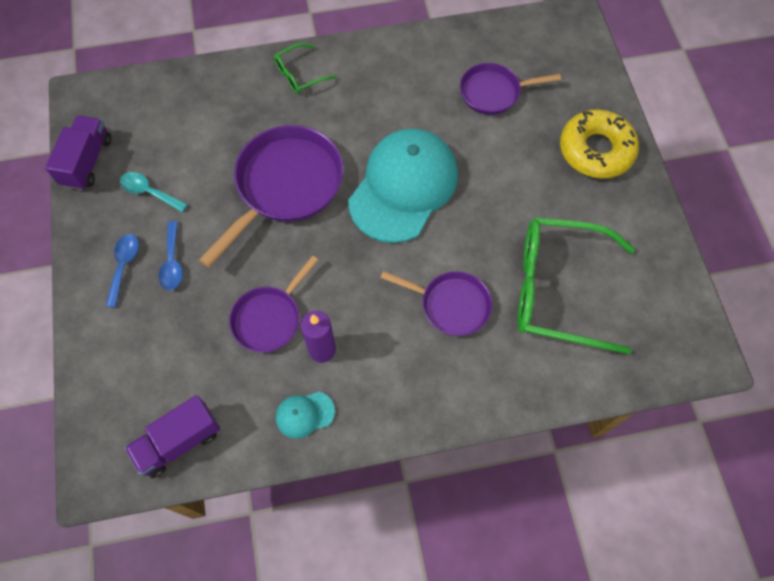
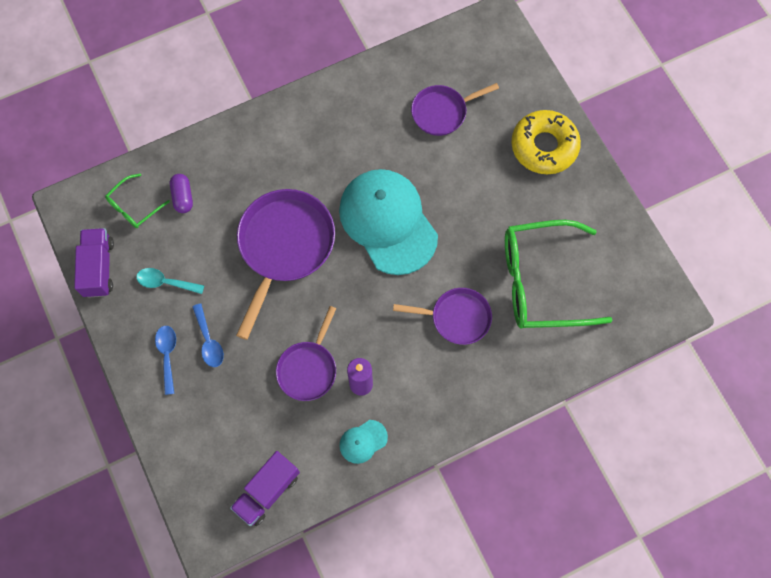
camera: 15 degrees left, 5 degrees up
green glasses [274,43,337,94] -> green glasses moved to [105,174,170,228]
turquoise cap [348,129,458,243] -> turquoise cap turned 45 degrees counterclockwise [339,169,438,275]
none -> purple capsule [170,174,193,213]

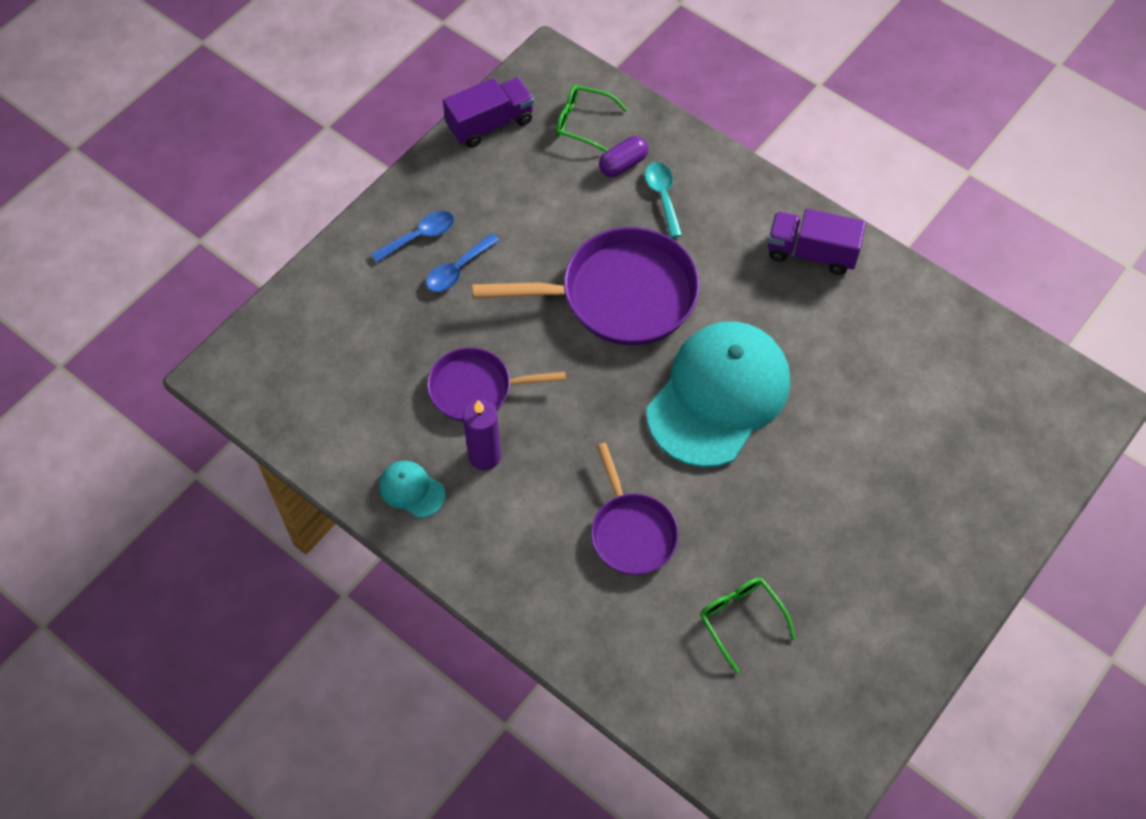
camera: 65 degrees right, 10 degrees down
turquoise spoon [136,268,204,294] -> turquoise spoon moved to [645,162,682,238]
purple truck [230,451,300,526] -> purple truck moved to [768,209,866,275]
purple pan [411,83,499,136] -> none
green glasses [505,220,613,329] -> green glasses [700,578,796,673], size x0.47
yellow donut [511,110,581,174] -> none

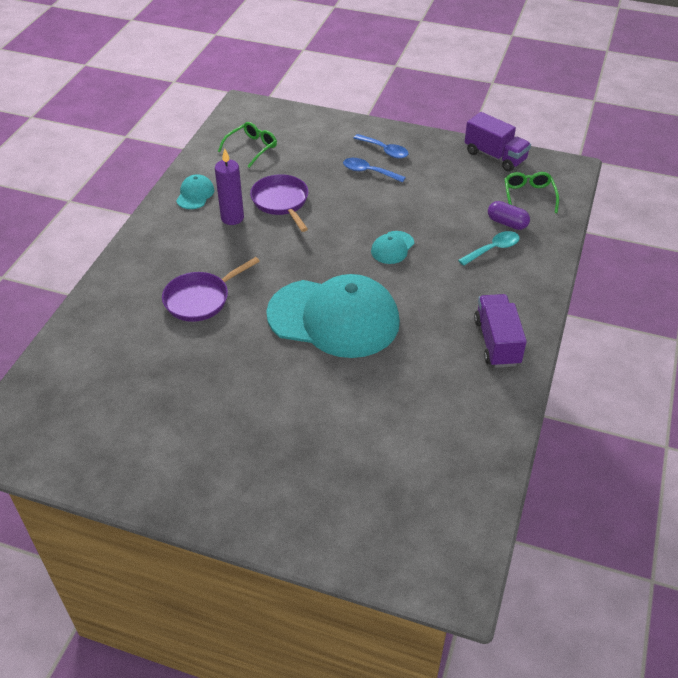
camera: 70 degrees right, 15 degrees down
purple pan [472,227,700,345] -> turquoise cap [371,231,414,264]
green glasses [700,578,796,673] -> green glasses moved to [218,122,277,168]

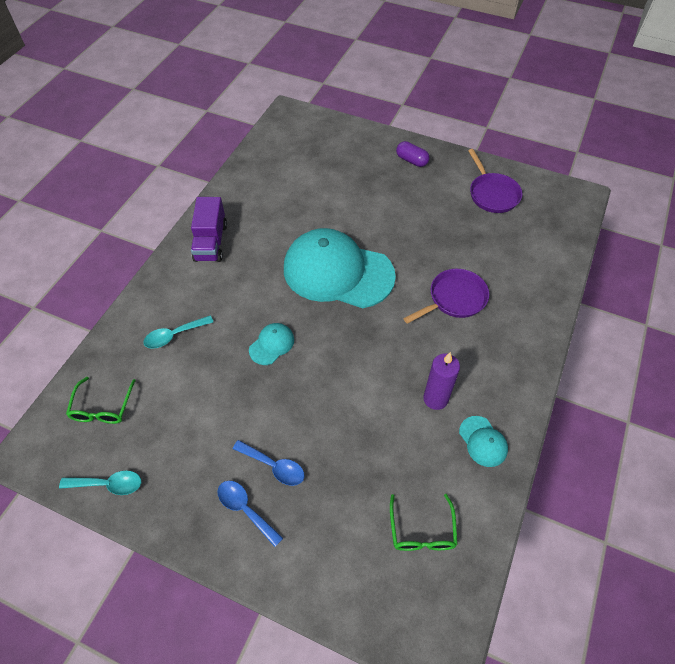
camera: 175 degrees left, 10 degrees up
turquoise cap [176,174,214,209] -> turquoise cap turned 45 degrees counterclockwise [459,416,508,467]
green glasses [218,122,277,168] -> green glasses turned 45 degrees counterclockwise [390,494,458,551]
purple pan [250,174,309,232] -> purple pan moved to [468,149,522,213]
purple truck [465,112,531,172] -> turquoise spoon [59,470,141,495]
purple capsule [488,201,530,230] -> purple capsule moved to [396,141,430,167]

